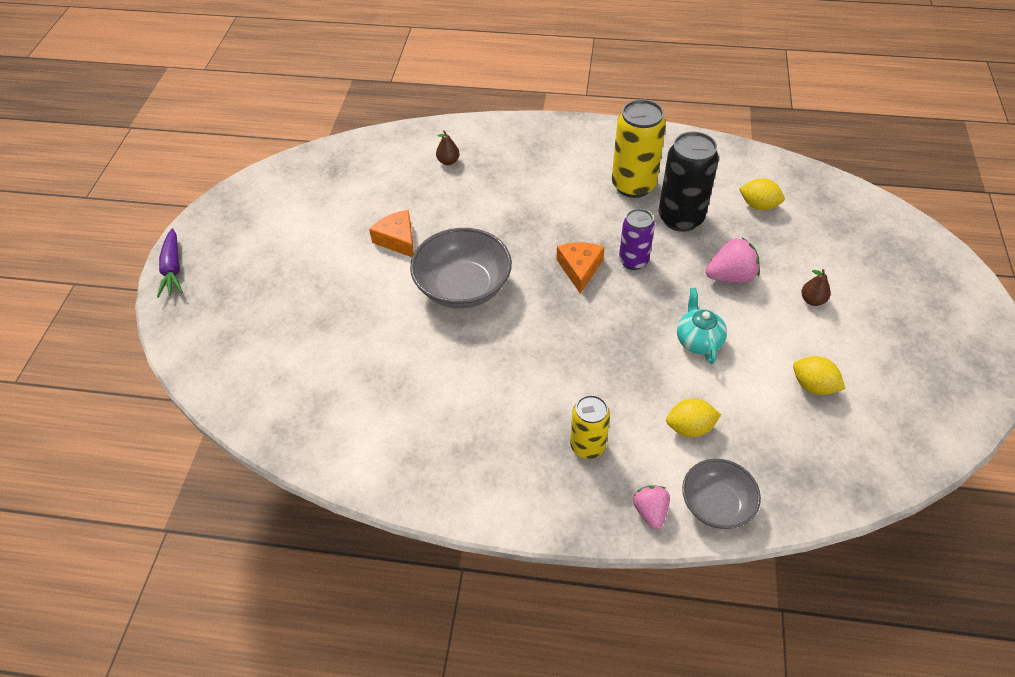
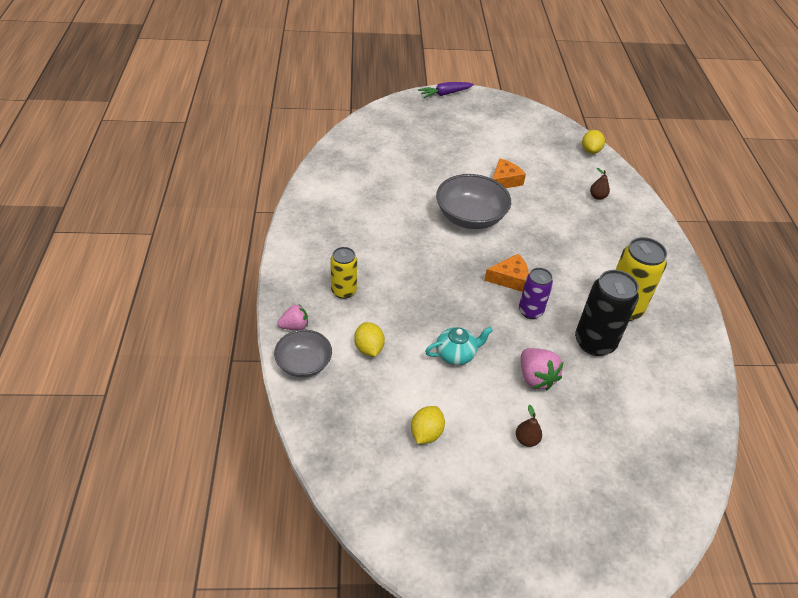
camera: 75 degrees right, 5 degrees down
yellow lemon [739,178,785,210] -> yellow lemon moved to [582,130,605,154]

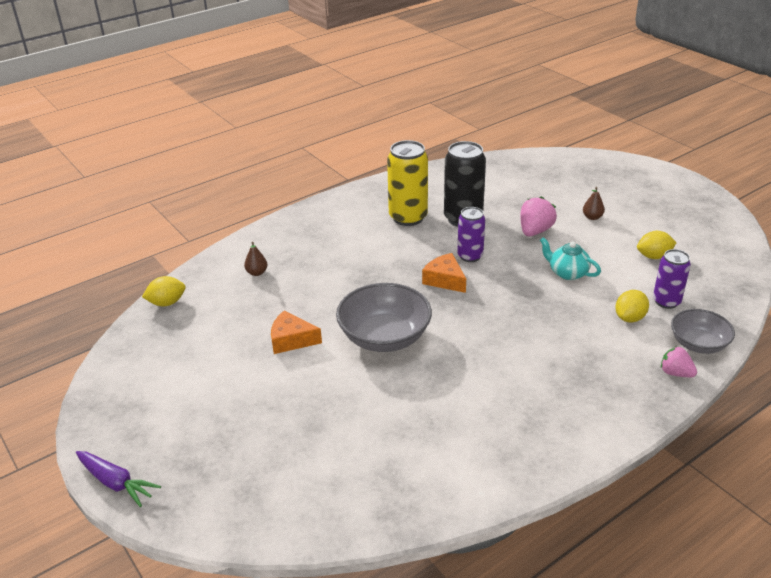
camera: 120 degrees left, 10 degrees down
yellow can [330,247,357,299] -> none
none -> purple can [653,249,691,309]

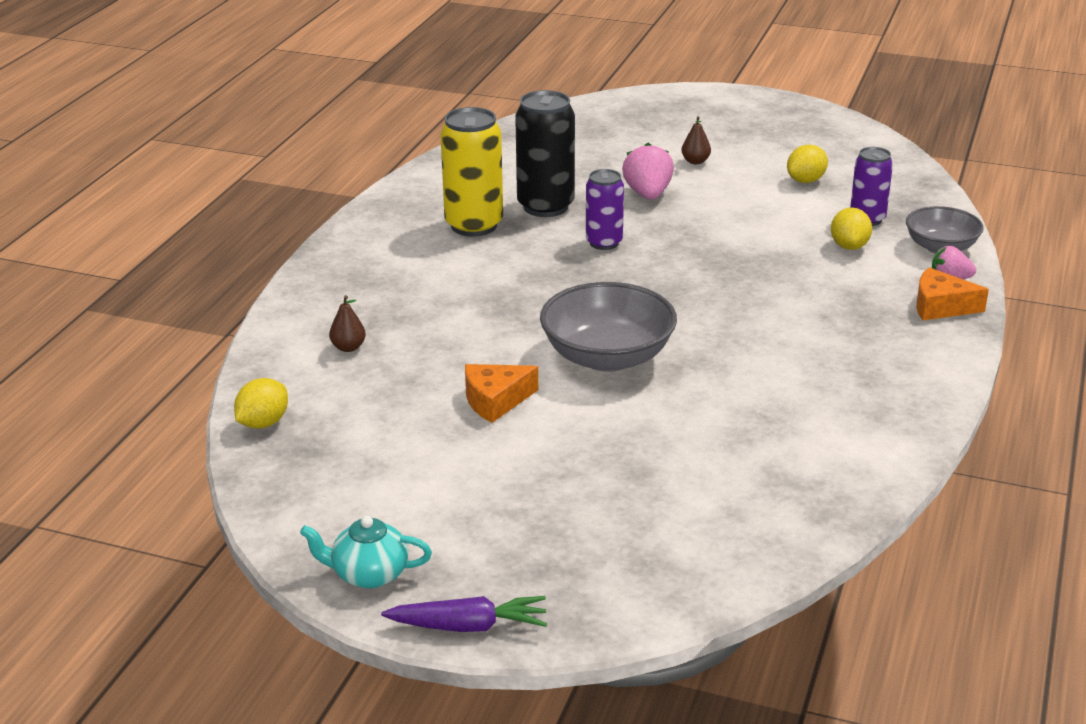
camera: 35 degrees left, 5 degrees down
orange cheese [422,253,466,293] -> orange cheese moved to [916,267,989,320]
turquoise teapot [540,237,601,280] -> turquoise teapot moved to [300,516,432,589]

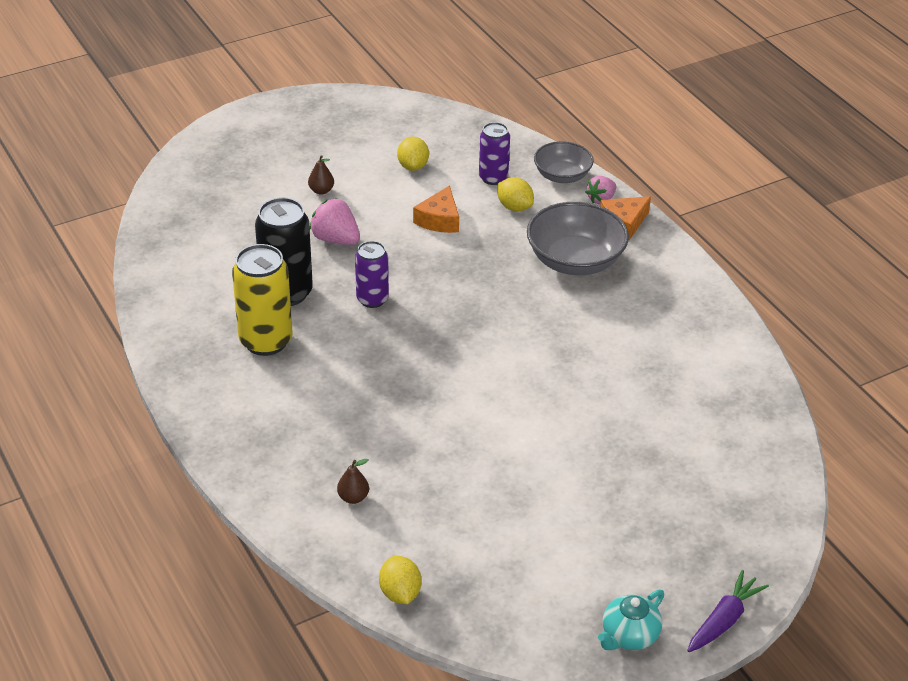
camera: 50 degrees left, 10 degrees up
orange cheese [465,364,538,423] -> orange cheese moved to [413,185,459,233]
grey bowl [540,282,677,372] -> grey bowl moved to [527,202,629,275]

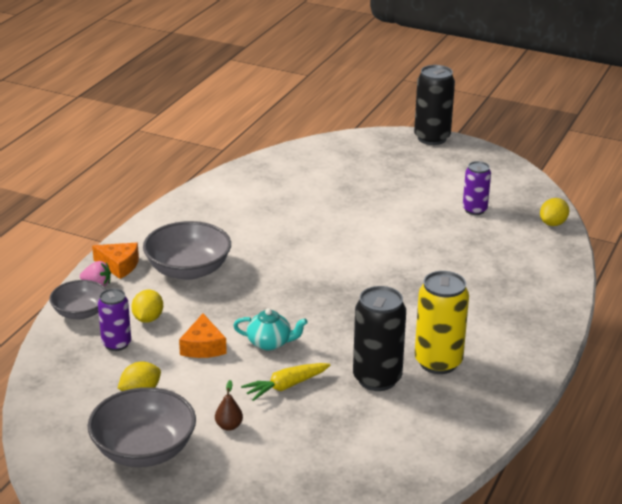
camera: 125 degrees left, 10 degrees down
pink strawberry [310,198,360,245] -> yellow carrot [241,363,330,401]
brown pear [337,459,369,504] -> none
purple can [355,241,389,308] -> purple can moved to [463,161,491,215]
orange cheese [413,185,459,233] -> orange cheese turned 105 degrees clockwise [179,313,227,358]
turquoise teapot [598,590,664,650] -> turquoise teapot moved to [233,308,308,350]
purple carrot [687,570,769,652] -> black can [414,65,455,145]
none -> grey bowl [87,387,196,467]

